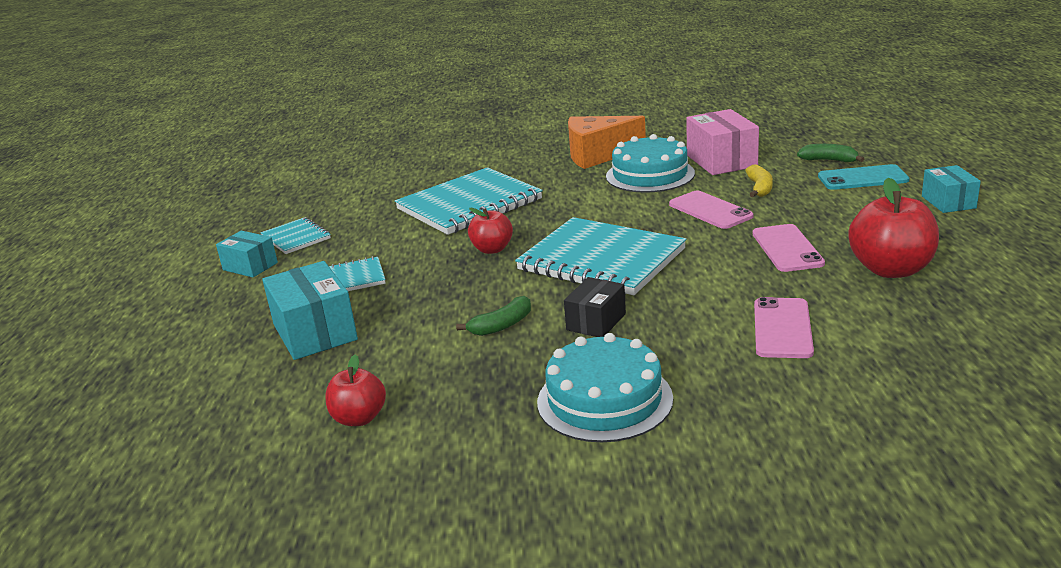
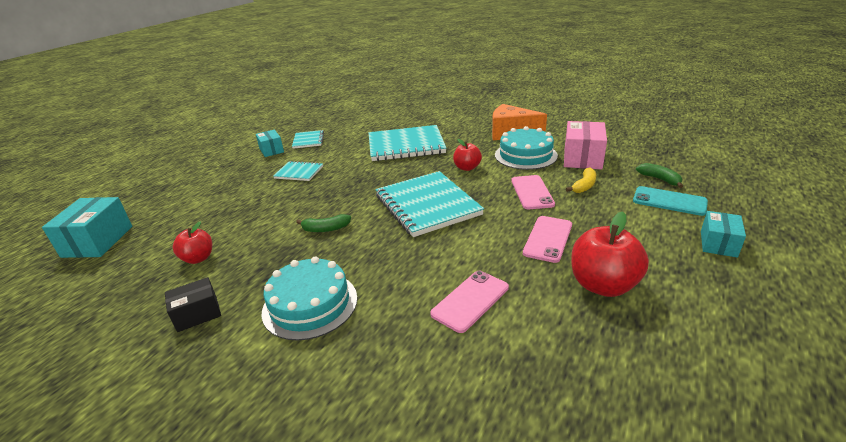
camera: 30 degrees right, 5 degrees up
turquoise box [262,261,358,360] -> turquoise box moved to [42,197,132,258]
red apple [468,208,513,254] -> red apple moved to [453,139,482,171]
black box [564,277,626,337] -> black box moved to [165,277,221,332]

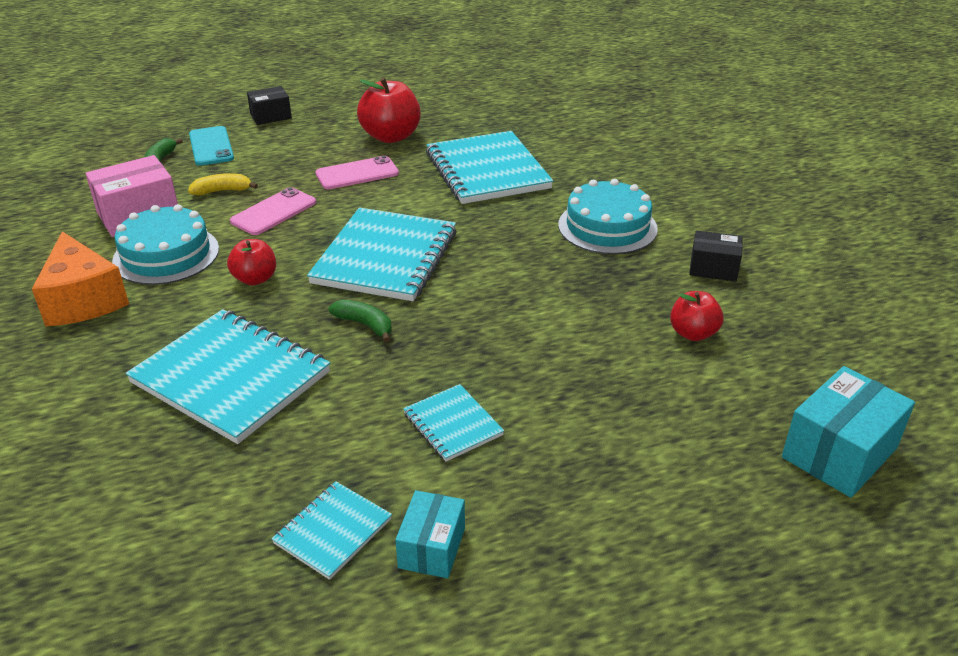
camera: 140 degrees left, 5 degrees up
green banana [296,214,351,232] -> green banana moved to [329,300,392,342]
pink phone [430,271,509,333] -> turquoise notebook [426,131,553,204]
turquoise box [701,211,746,258] -> black box [247,86,292,125]

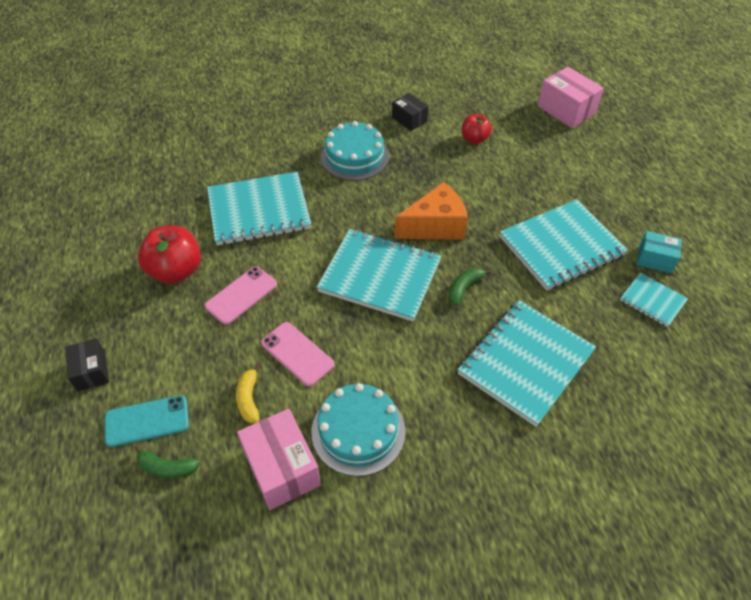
camera: 85 degrees left, 15 degrees up
orange cheese [32,231,129,326] -> orange cheese moved to [395,182,468,240]
red apple [227,239,276,286] -> none
pink phone [315,155,399,189] -> pink phone turned 60 degrees clockwise [205,266,277,325]
turquoise notebook [403,384,504,462] -> turquoise notebook [500,199,628,291], size x2.00
black box [689,230,743,281] -> black box turned 60 degrees counterclockwise [392,93,428,131]
turquoise box [782,366,915,497] -> pink box [538,67,604,128]

